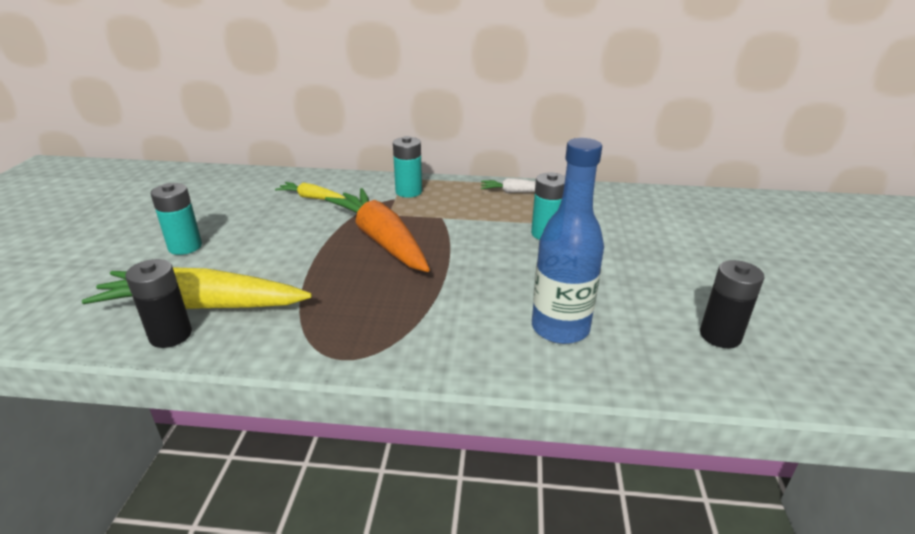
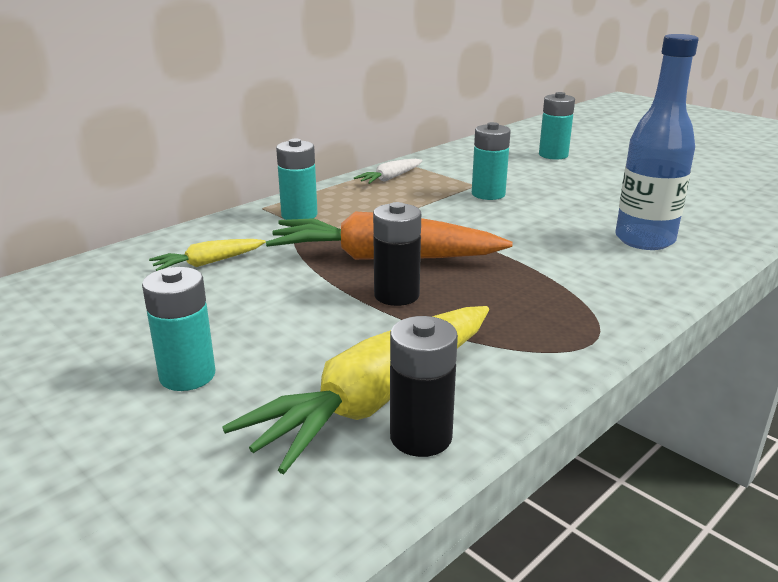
camera: 50 degrees left, 5 degrees down
black battery [700,260,764,348] -> black battery moved to [373,202,421,306]
none -> turquoise battery [539,92,575,160]

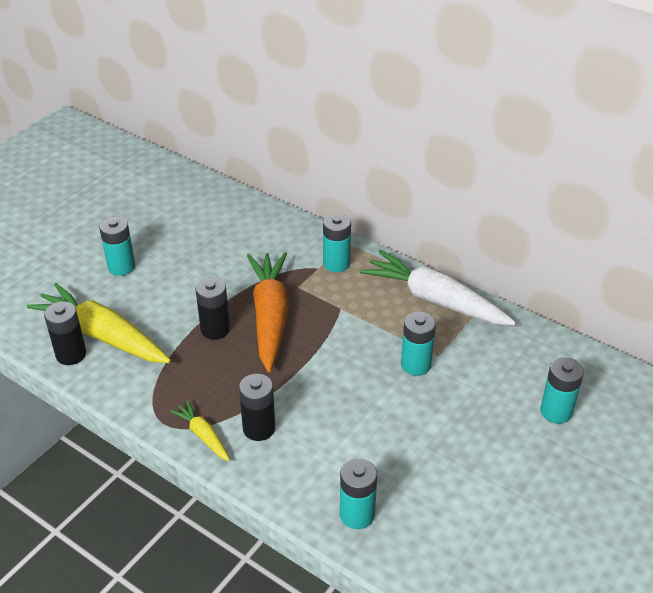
camera: 80 degrees right, 15 degrees up
yellow carrot [149,239,266,271] -> yellow carrot moved to [170,400,230,461]
white carrot [354,159,422,184] -> white carrot [360,250,516,325], size x2.10
blue bottle [615,34,699,250] -> none
none -> black battery [239,374,275,441]
none -> turquoise battery [340,458,377,529]

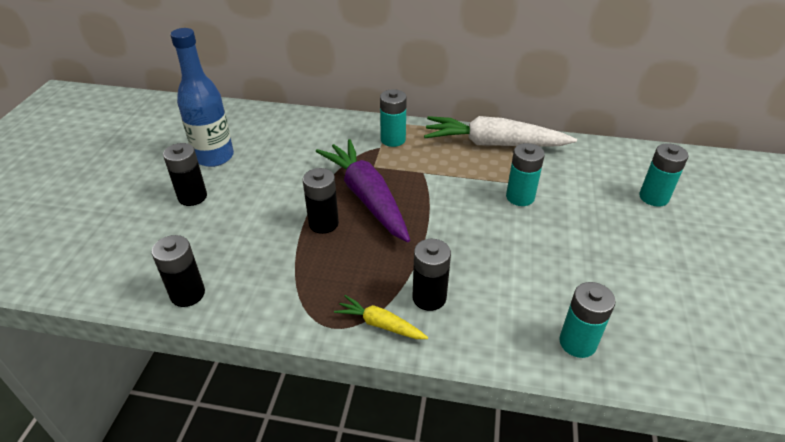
camera: 25 degrees left, 0 degrees up
yellow carrot [27,283,171,363] -> none
turquoise battery [99,216,135,276] -> black battery [163,143,207,206]
orange carrot [247,252,288,372] -> purple carrot [316,139,410,242]
none -> blue bottle [170,28,234,167]

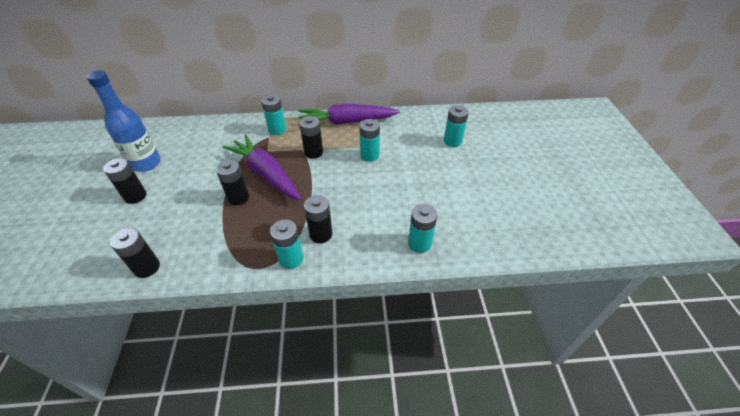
camera: 15 degrees left, 5 degrees up
yellow carrot [334,295,428,339] -> turquoise battery [270,220,303,269]
white carrot [424,116,577,147] -> purple carrot [298,104,400,126]
none -> black battery [299,116,323,159]

